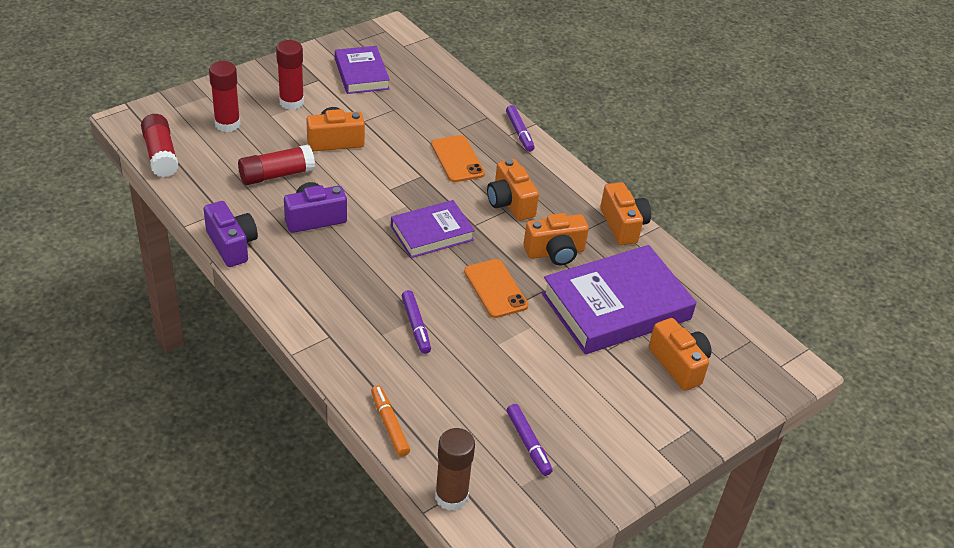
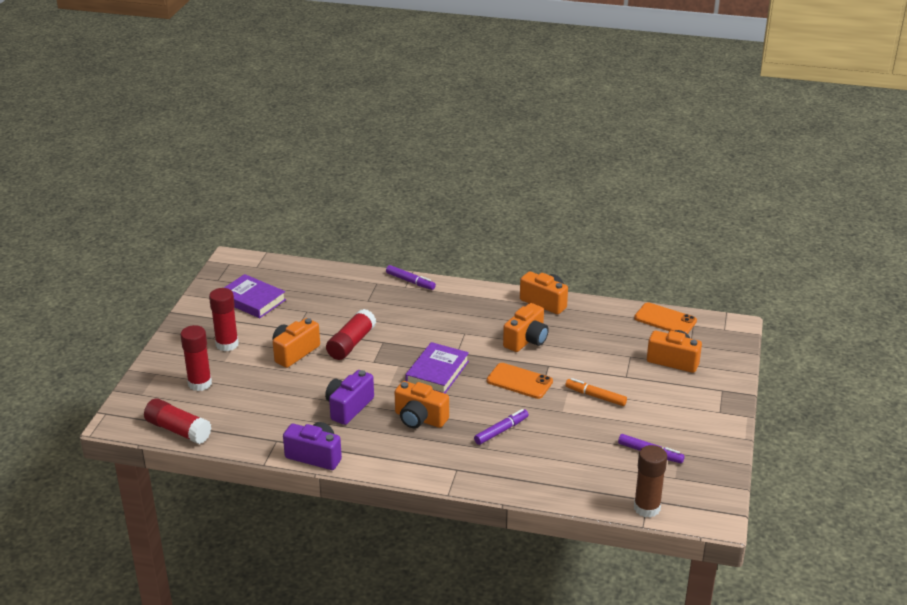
camera: 35 degrees left, 10 degrees down
red glue stick [238,145,315,185] -> red glue stick moved to [326,309,377,360]
orange marker [371,385,410,457] -> orange marker moved to [565,378,627,406]
purple marker [402,290,431,354] -> purple marker turned 75 degrees counterclockwise [474,409,529,445]
orange phone [431,135,485,182] -> orange phone moved to [634,302,697,334]
orange camera [487,159,539,221] -> orange camera moved to [395,381,449,428]
purple book [542,245,696,354] -> none

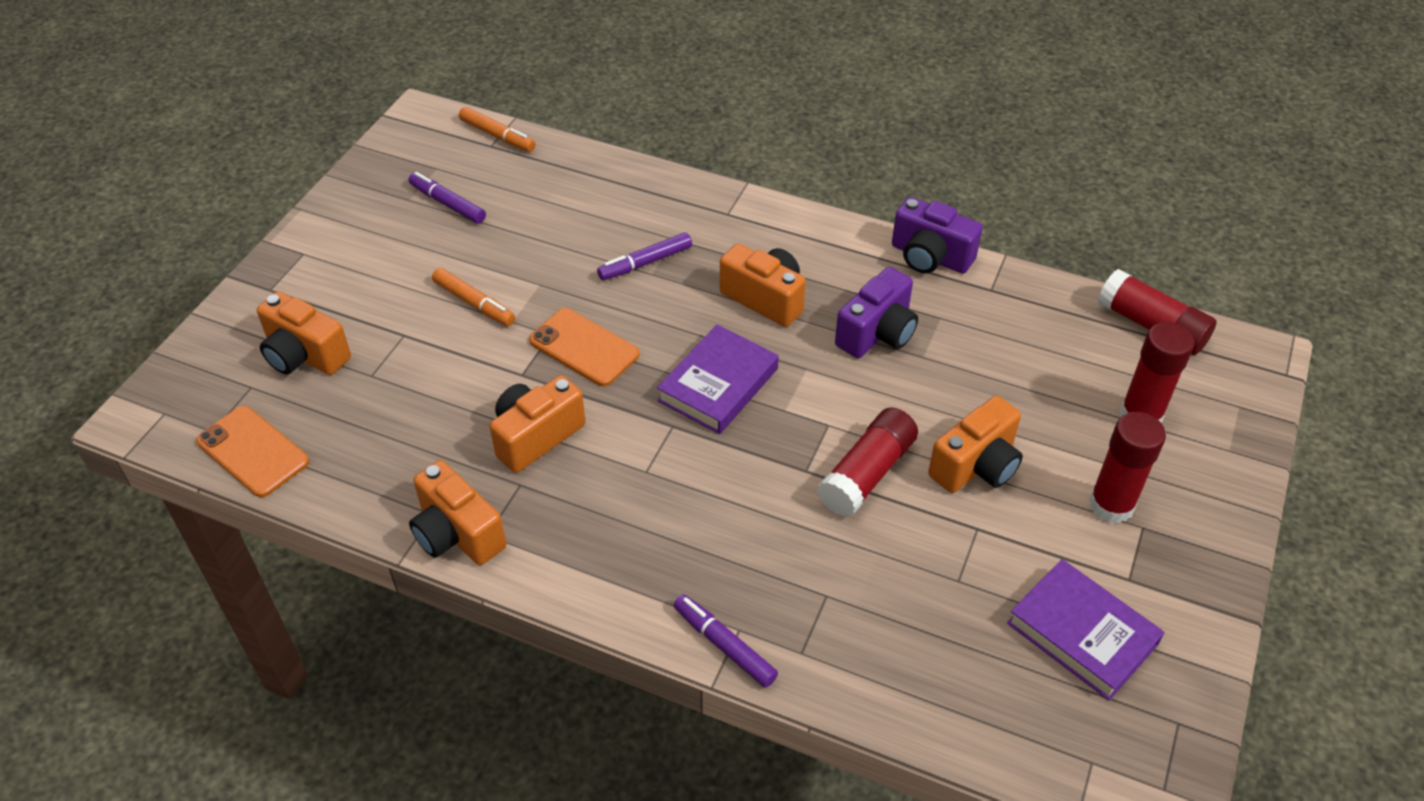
camera: 170 degrees left, 15 degrees up
brown glue stick [634,445,667,518] -> orange marker [459,107,535,152]

